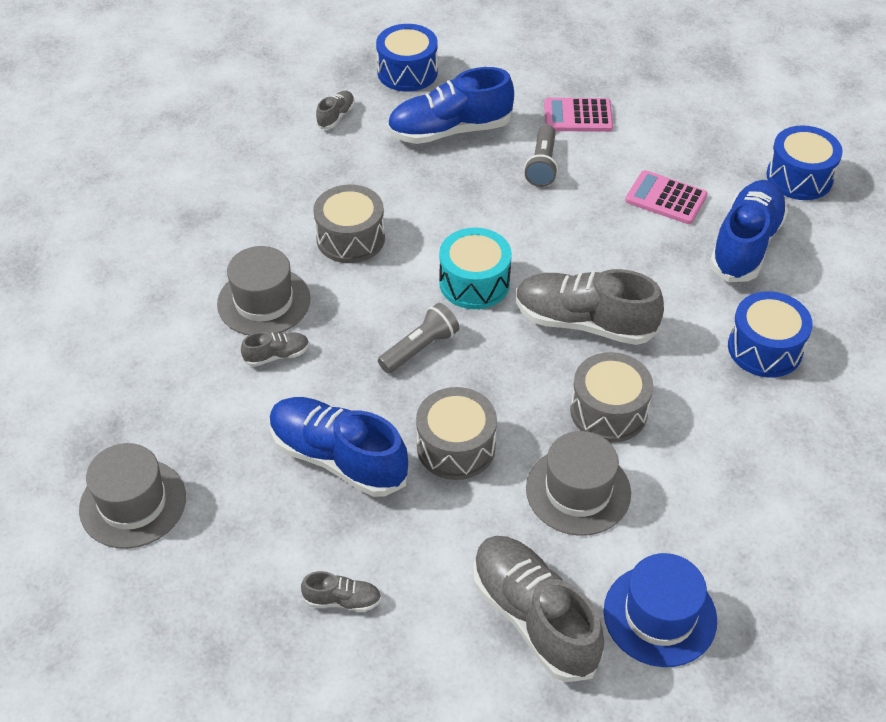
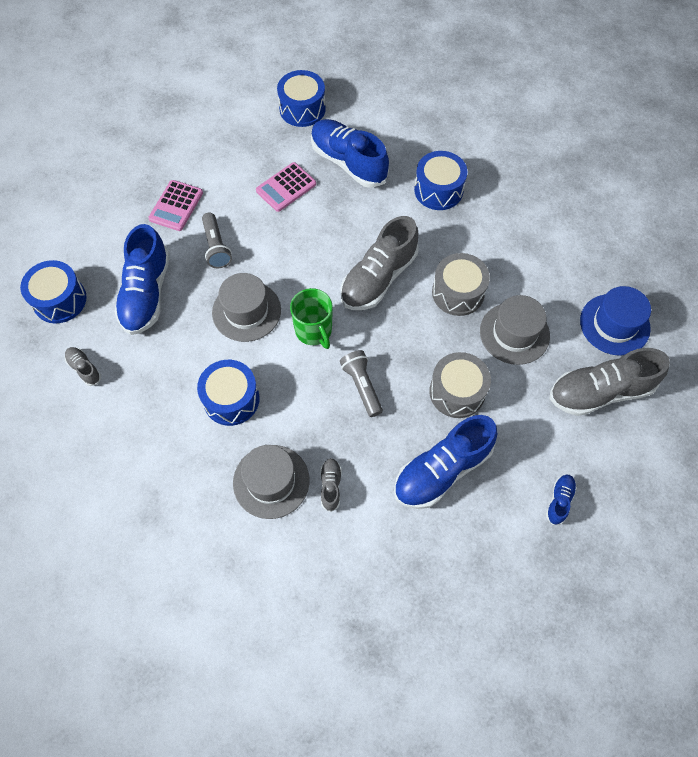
camera: 70 degrees left, 15 degrees up
grey hat [79,443,186,549] -> grey hat moved to [212,273,281,342]
grey shoe [301,571,381,612] -> blue shoe [546,475,577,525]
grey drum [313,185,385,263] -> blue drum [197,360,260,426]
turquoise drum [439,228,512,309] -> green mug [290,288,333,349]
grey flashlight [524,125,558,187] -> grey flashlight turned 45 degrees clockwise [202,212,232,268]

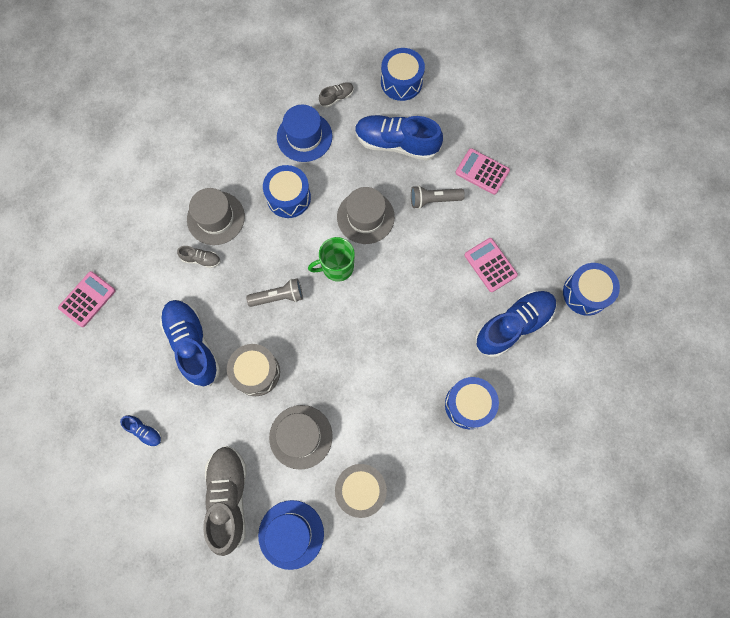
camera: 100 degrees right, 10 degrees up
grey shoe [340,216,419,310] -> none
grey drum [432,253,490,316] -> grey drum moved to [335,464,387,518]
none -> pink calculator [58,271,116,327]
none -> blue hat [277,105,332,162]

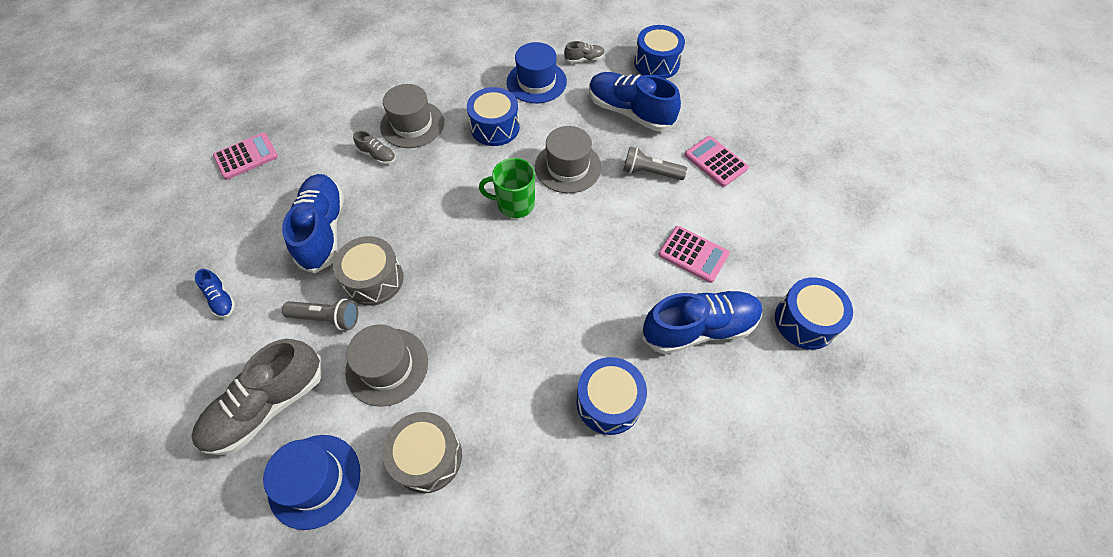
camera: 20 degrees right, 15 degrees down
grey shoe [203,446,246,556] -> grey shoe turned 150 degrees counterclockwise [191,339,323,455]
grey flashlight [246,278,303,307] -> grey flashlight moved to [282,299,358,330]
pink calculator [464,238,518,292] -> pink calculator turned 135 degrees clockwise [658,226,730,283]

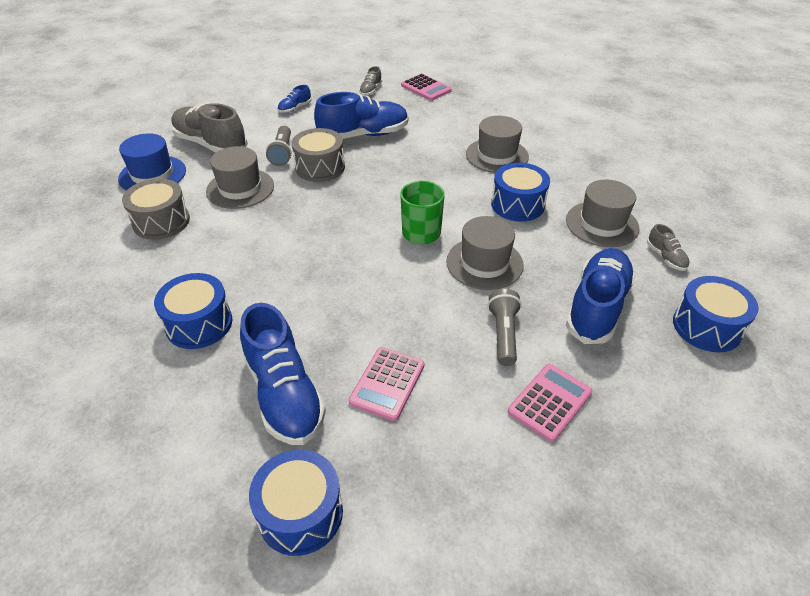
camera: 80 degrees right, 15 degrees down
grey shoe [353,131,396,164] -> grey shoe moved to [359,66,382,96]
blue hat [507,42,567,103] -> grey hat [566,180,639,247]

